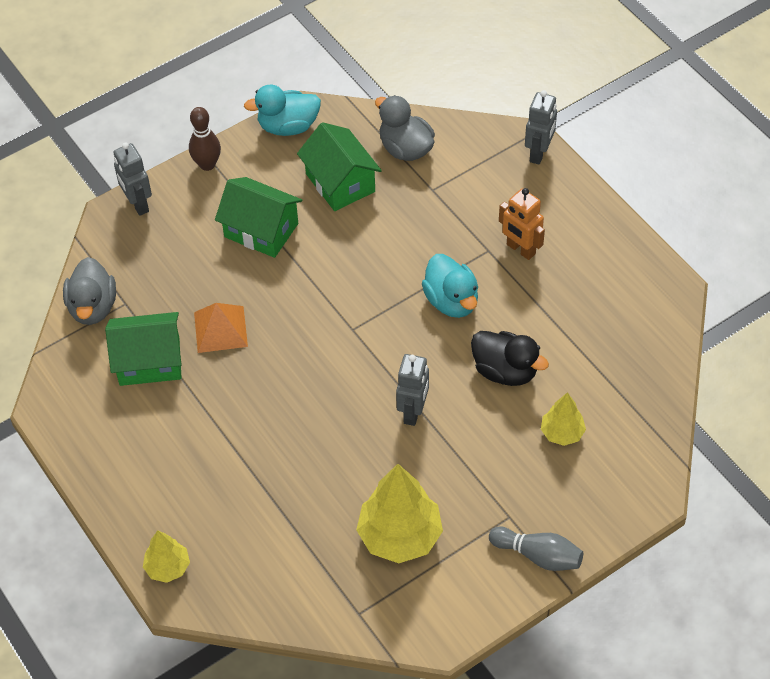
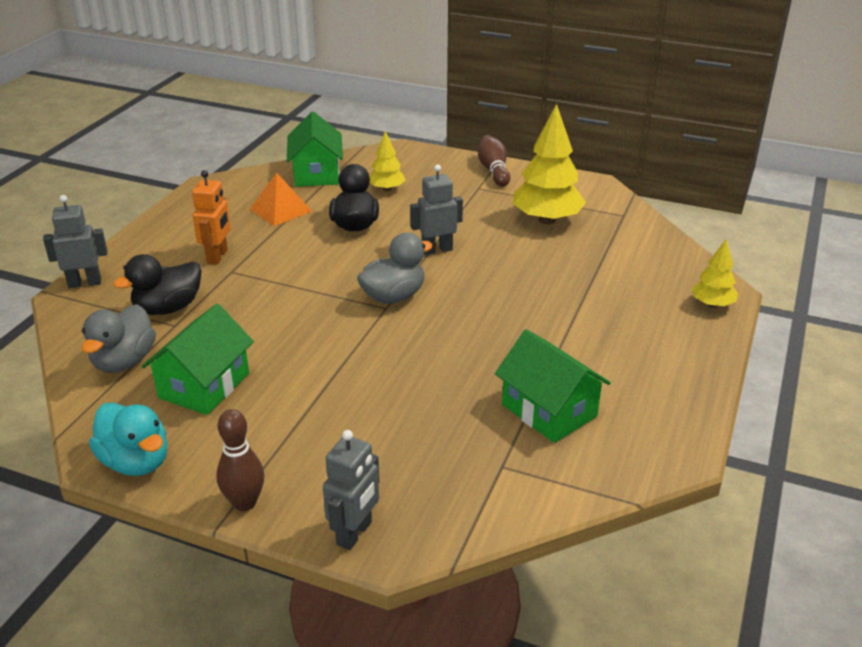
camera: 125 degrees left, 20 degrees down
grey duck [63,257,116,325] -> grey duck moved to [357,233,433,304]
orange pyramid [194,303,248,353] -> orange pyramid moved to [250,173,312,226]
green house [215,177,302,258] -> green house moved to [287,112,343,187]
turquoise duck [422,254,478,318] -> none
grey bowling pin [489,527,583,571] -> brown bowling pin [478,135,510,187]
none -> black duck [113,254,202,315]

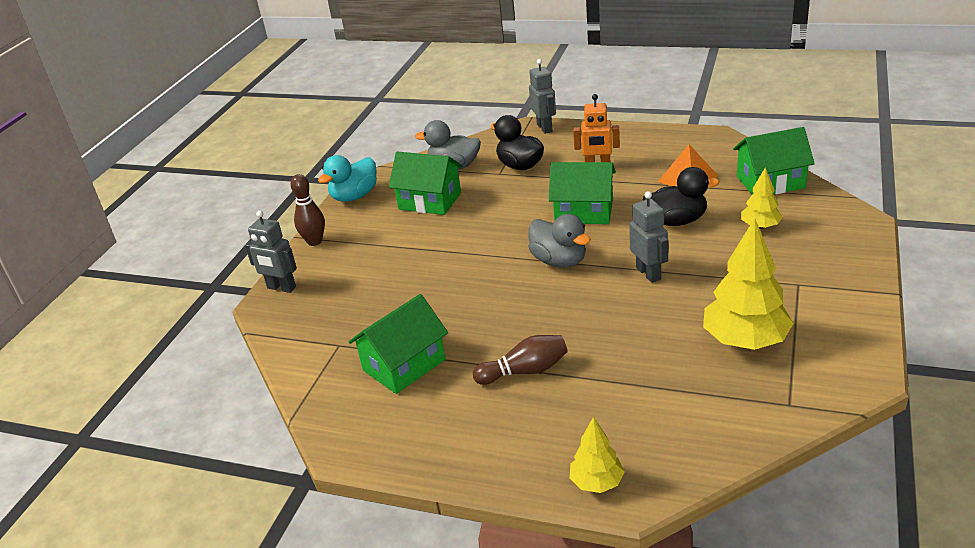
camera: 90 degrees right, 0 degrees up
brown bowling pin [478,135,510,187] -> brown bowling pin moved to [473,335,568,385]
none -> green house [549,162,616,224]

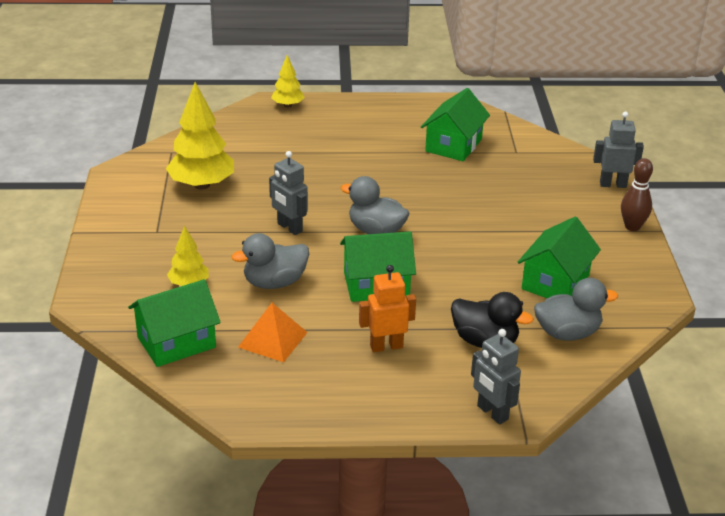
camera: 155 degrees right, 0 degrees up
turquoise duck [318,155,377,202] -> none
green house [389,151,463,215] -> green house turned 60 degrees counterclockwise [518,217,601,298]
brown bowling pin [473,335,568,385] -> none
black duck [643,167,720,226] -> grey duck [232,233,309,289]

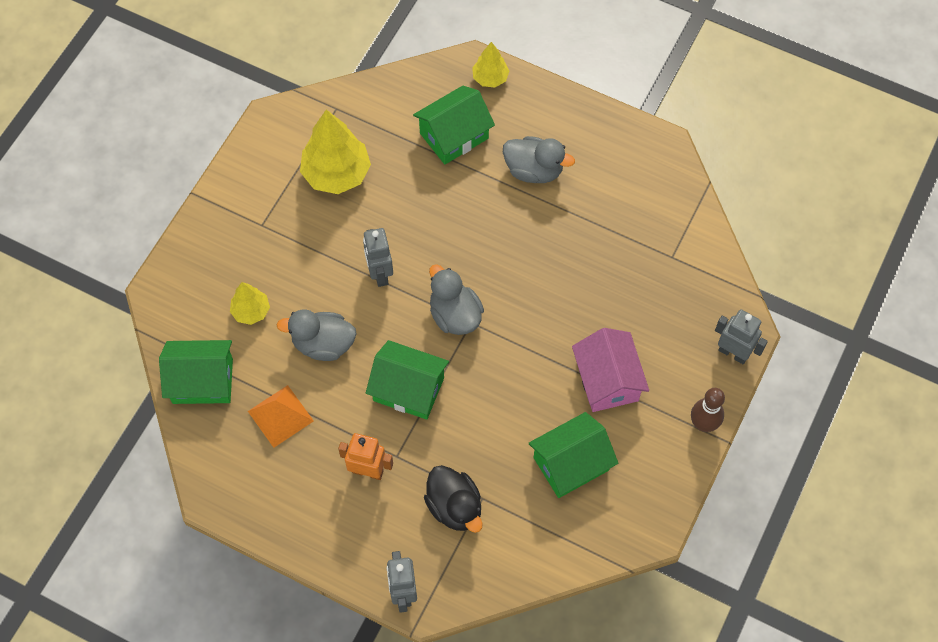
camera: 30 degrees right, 30 degrees up
green house [421,88,490,161] -> green house moved to [413,86,495,165]
grey duck [534,278,618,340] -> grey duck moved to [503,136,575,183]
none -> pink house [572,328,649,412]

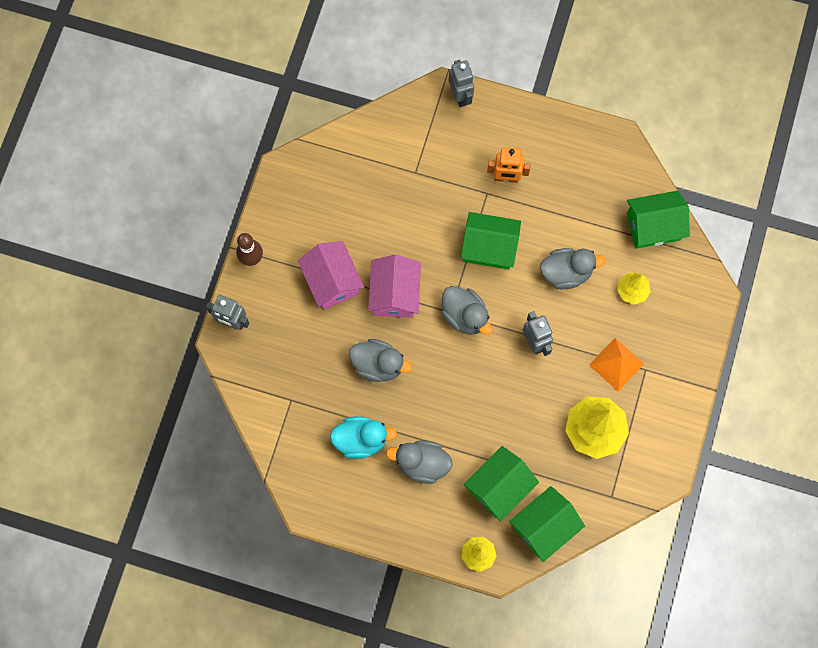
camera: 170 degrees right, 10 degrees up
orange pyramid [248,385,314,448] -> orange pyramid moved to [589,338,644,391]
black duck [424,465,483,533] -> none
green house [529,412,618,498] -> green house moved to [509,486,585,562]
none -> turquoise duck [330,416,397,459]
none -> grey duck [349,339,412,382]
none -> pink house [368,255,421,318]

